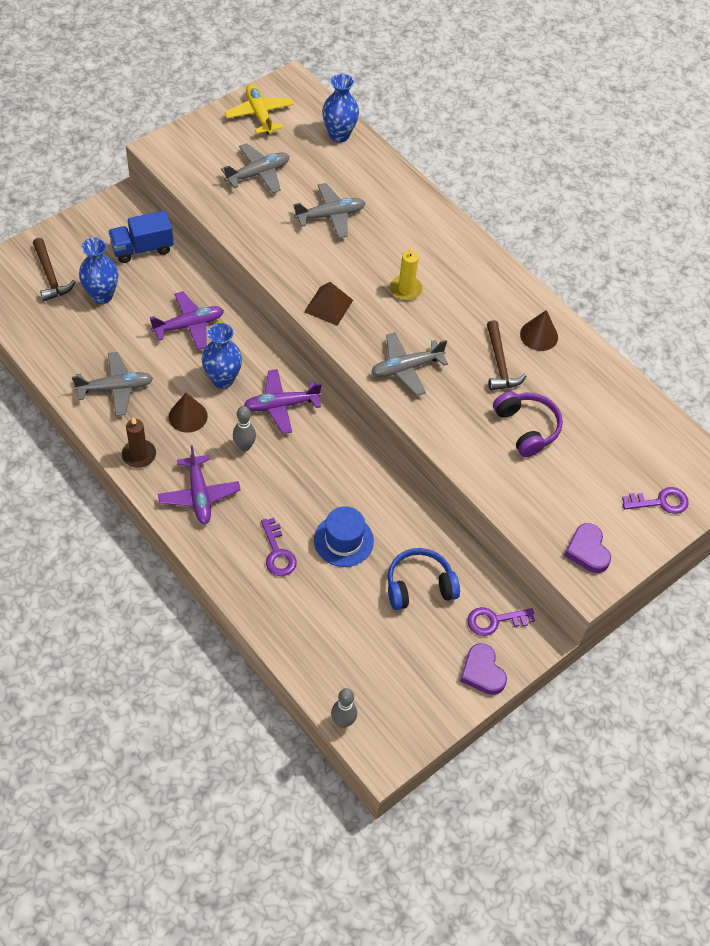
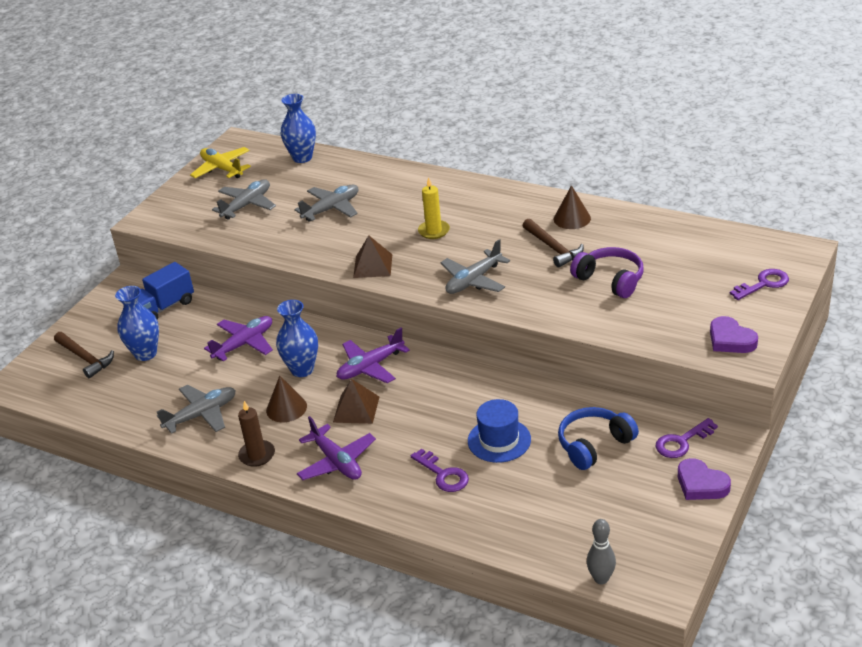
camera: 15 degrees left, 20 degrees down
grey bowling pin [233,406,256,451] -> brown pyramid [333,379,379,424]

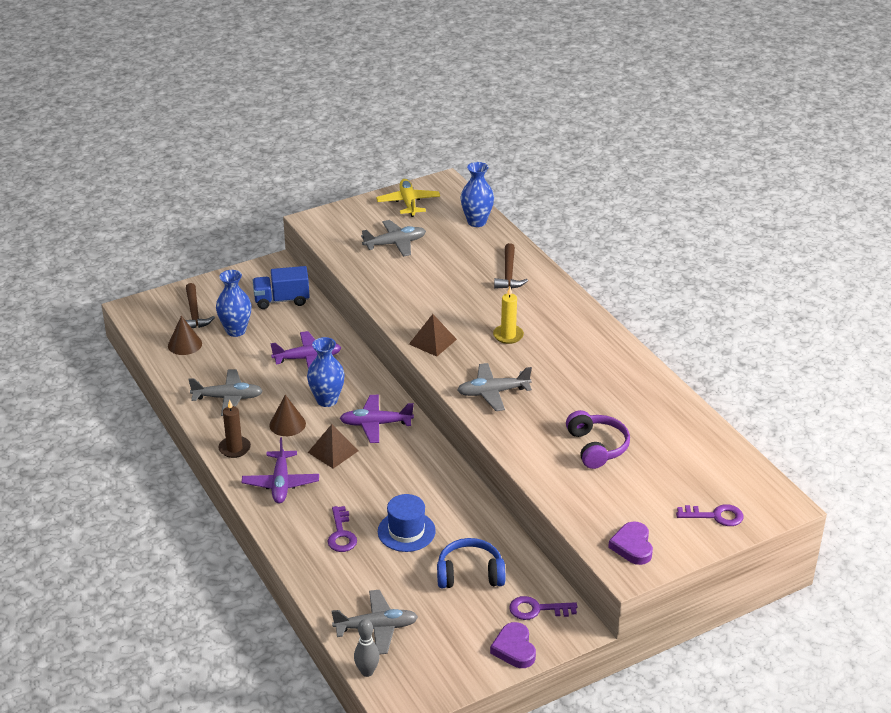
camera: 30 degrees right, 0 degrees up
grey plane [294,185,358,222] -> grey plane moved to [332,590,418,655]
brown hammer [523,218,584,267] -> brown hammer moved to [494,243,528,289]
brown cone [554,185,591,229] -> brown cone moved to [168,316,202,355]

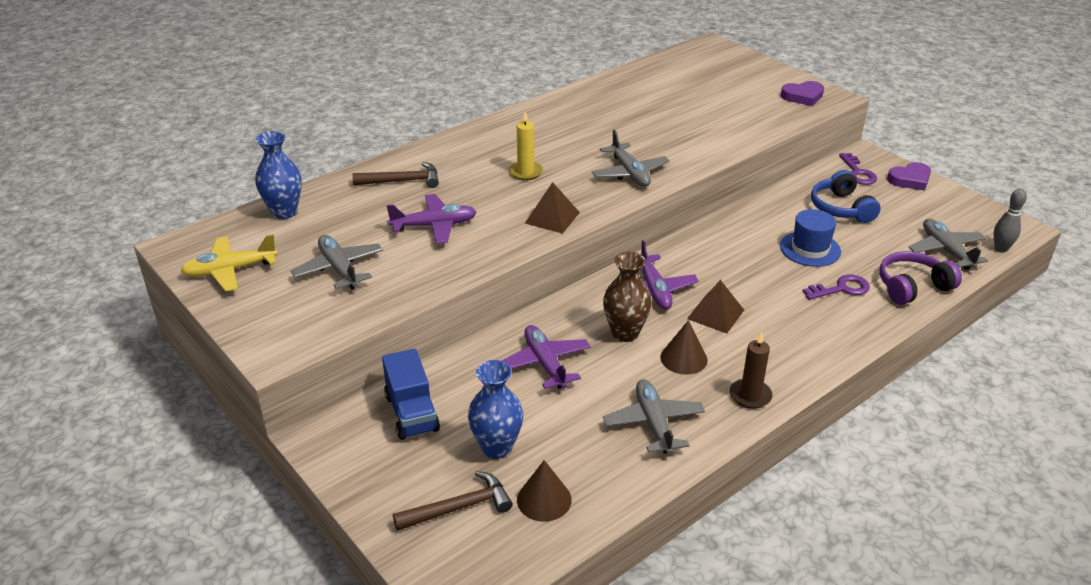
camera: 100 degrees left, 0 degrees up
purple plane [242,437,319,503] -> purple plane moved to [386,194,476,244]
blue vase [307,337,345,407] -> brown vase [603,252,652,342]
purple headphones [566,410,630,469] -> purple headphones moved to [879,251,962,305]
purple key [676,504,743,526] -> none

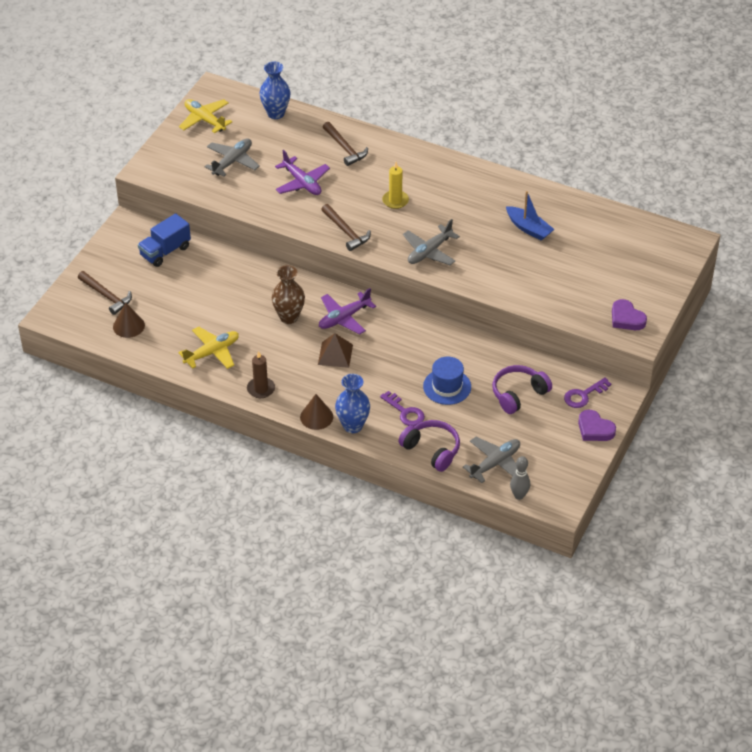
camera: 65 degrees right, 10 degrees up
blue vase [468,360,523,459] -> blue vase moved to [335,374,370,433]
purple plane [502,325,591,389] -> none
brown pyramid [525,182,580,234] -> brown hammer [321,204,371,251]
grey plane [603,379,705,455] -> yellow plane [178,327,239,369]
brown cone [661,320,708,375] -> brown cone moved to [300,394,333,430]
blue headphones [811,170,881,223] -> purple headphones [492,365,552,414]
none -> blue boat [506,191,554,241]

